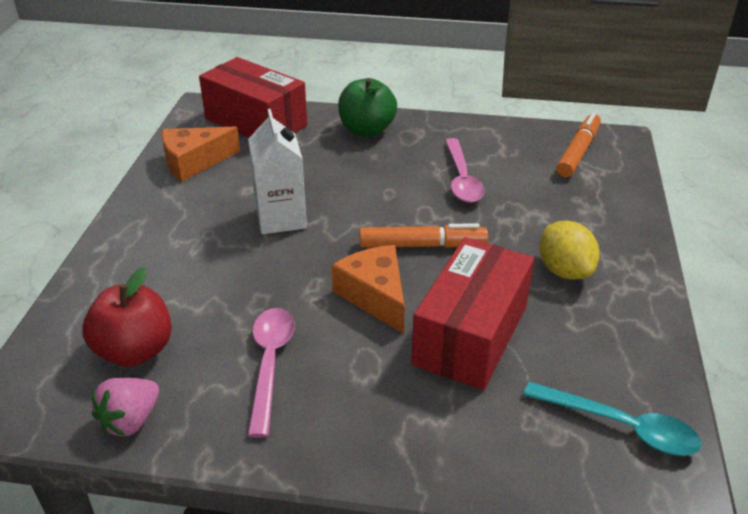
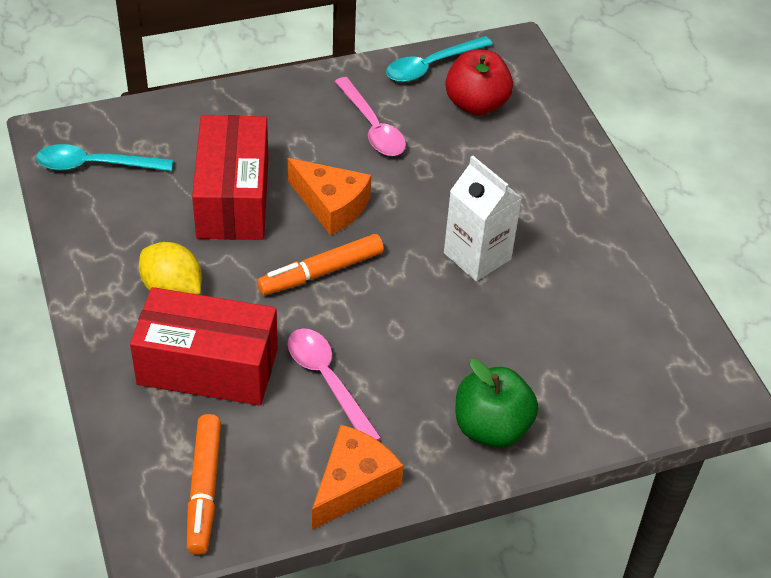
camera: 150 degrees right, 10 degrees up
pink strawberry [92,378,159,437] -> turquoise spoon [386,36,493,82]
orange cheese [161,127,240,182] -> orange cheese moved to [312,425,404,530]
red box [199,57,307,137] -> red box moved to [130,287,278,406]

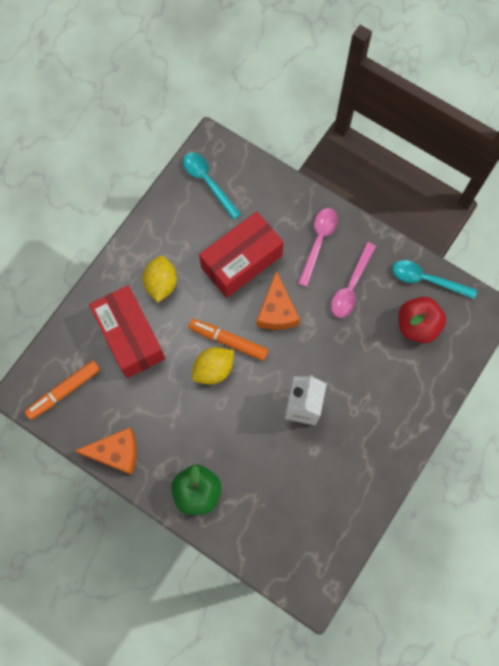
camera: 55 degrees right, 25 degrees up
pink spoon [288,328,381,441] -> pink spoon moved to [297,208,338,287]
none -> yellow lemon [192,347,234,384]

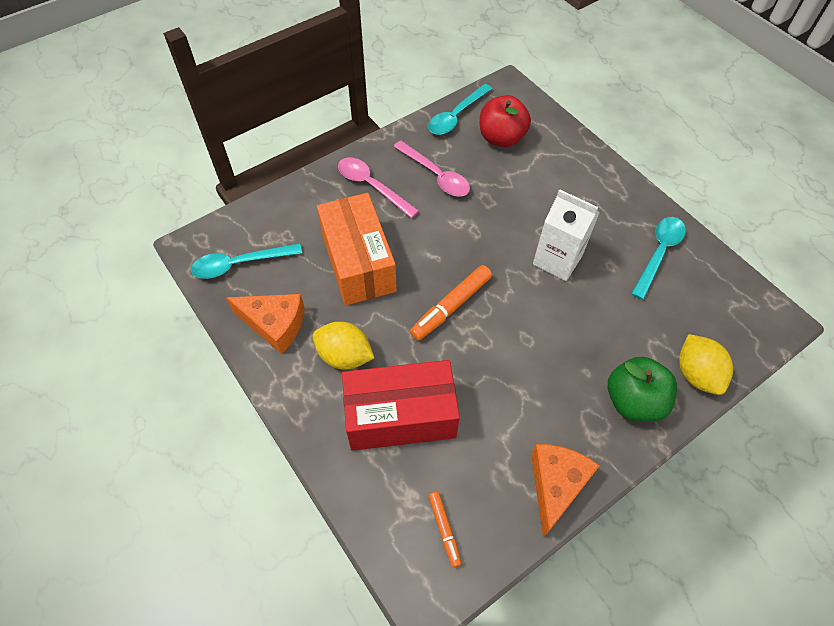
camera: 70 degrees left, 15 degrees down
orange marker [25,360,100,420] -> orange marker [428,492,462,568], size x0.58
yellow lemon [192,347,234,384] -> yellow lemon moved to [679,334,733,395]
red box [199,211,284,298] -> orange box [317,193,397,306]
orange cheese [256,271,300,330] -> orange cheese moved to [226,294,305,354]
none -> turquoise spoon [631,217,686,300]

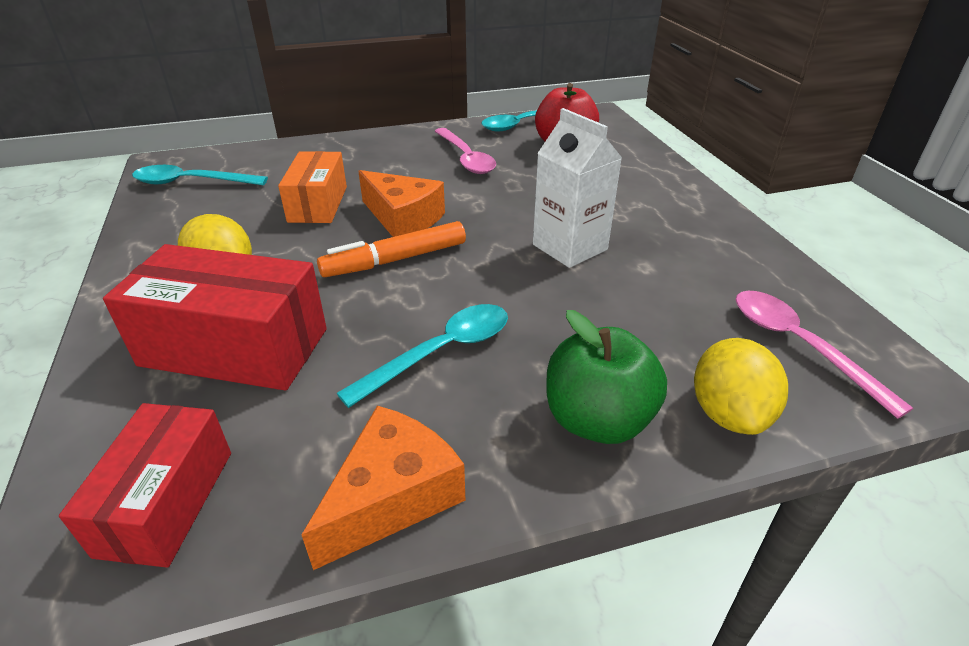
camera: 20 degrees right, 20 degrees down
orange cheese [226,294,305,354] -> orange cheese moved to [358,170,445,237]
orange box [317,193,397,306] -> orange box [278,151,347,223], size x0.65
pink spoon [338,157,419,218] -> pink spoon moved to [736,291,913,419]
orange marker [428,492,462,568] -> red box [59,403,231,568]
turquoise spoon [631,217,686,300] -> turquoise spoon moved to [336,304,508,408]

